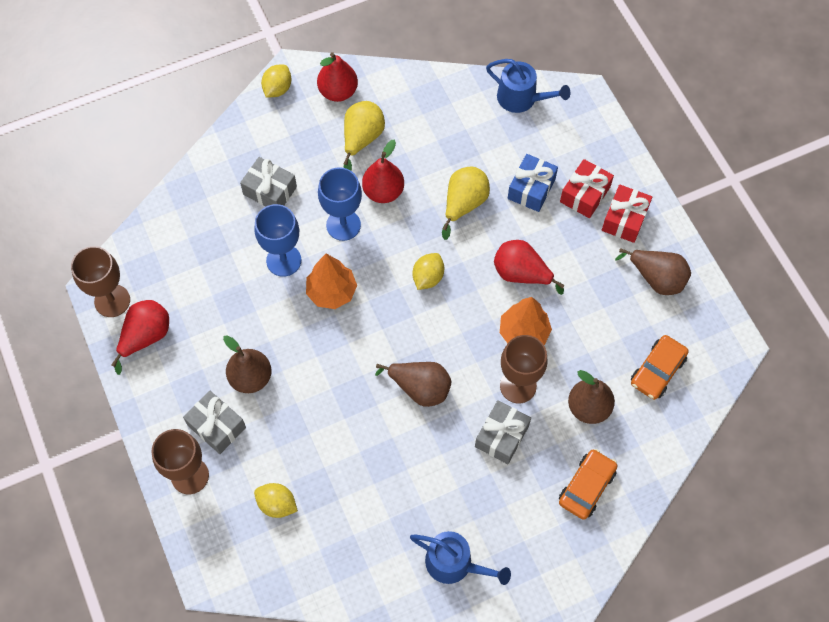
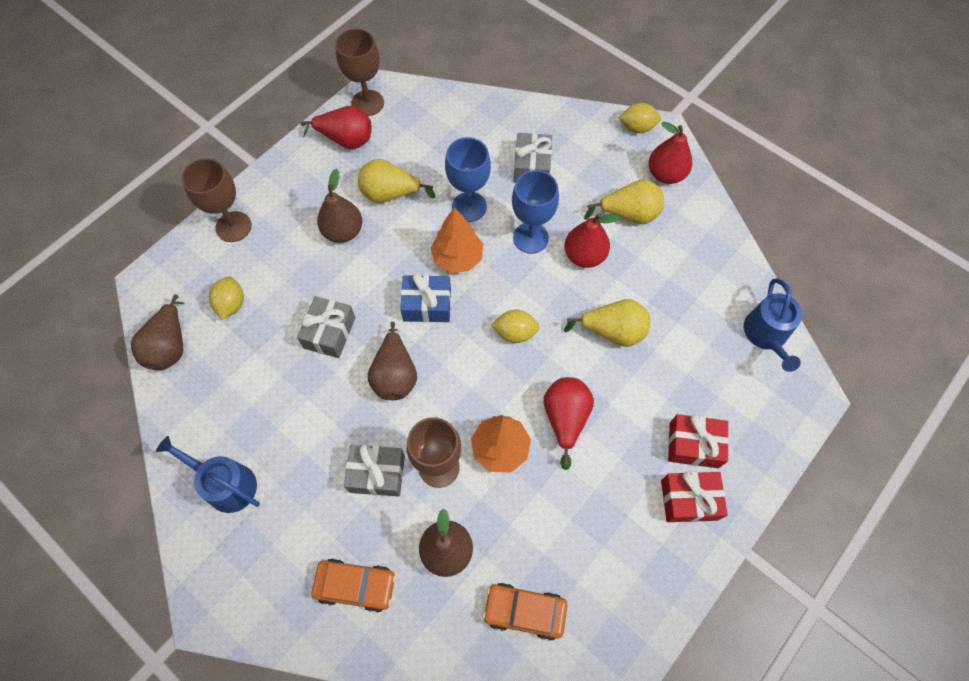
camera: 65 degrees right, 0 degrees up
grey gift [183,391,246,454] -> grey gift moved to [297,296,356,358]
blue watering can [410,531,511,585] -> blue watering can turned 120 degrees clockwise [156,436,260,513]
blue gift [508,154,558,212] -> blue gift moved to [400,273,451,322]
brown pear [615,248,691,295] -> brown pear moved to [131,294,184,371]
none -> yellow pear [358,159,435,203]

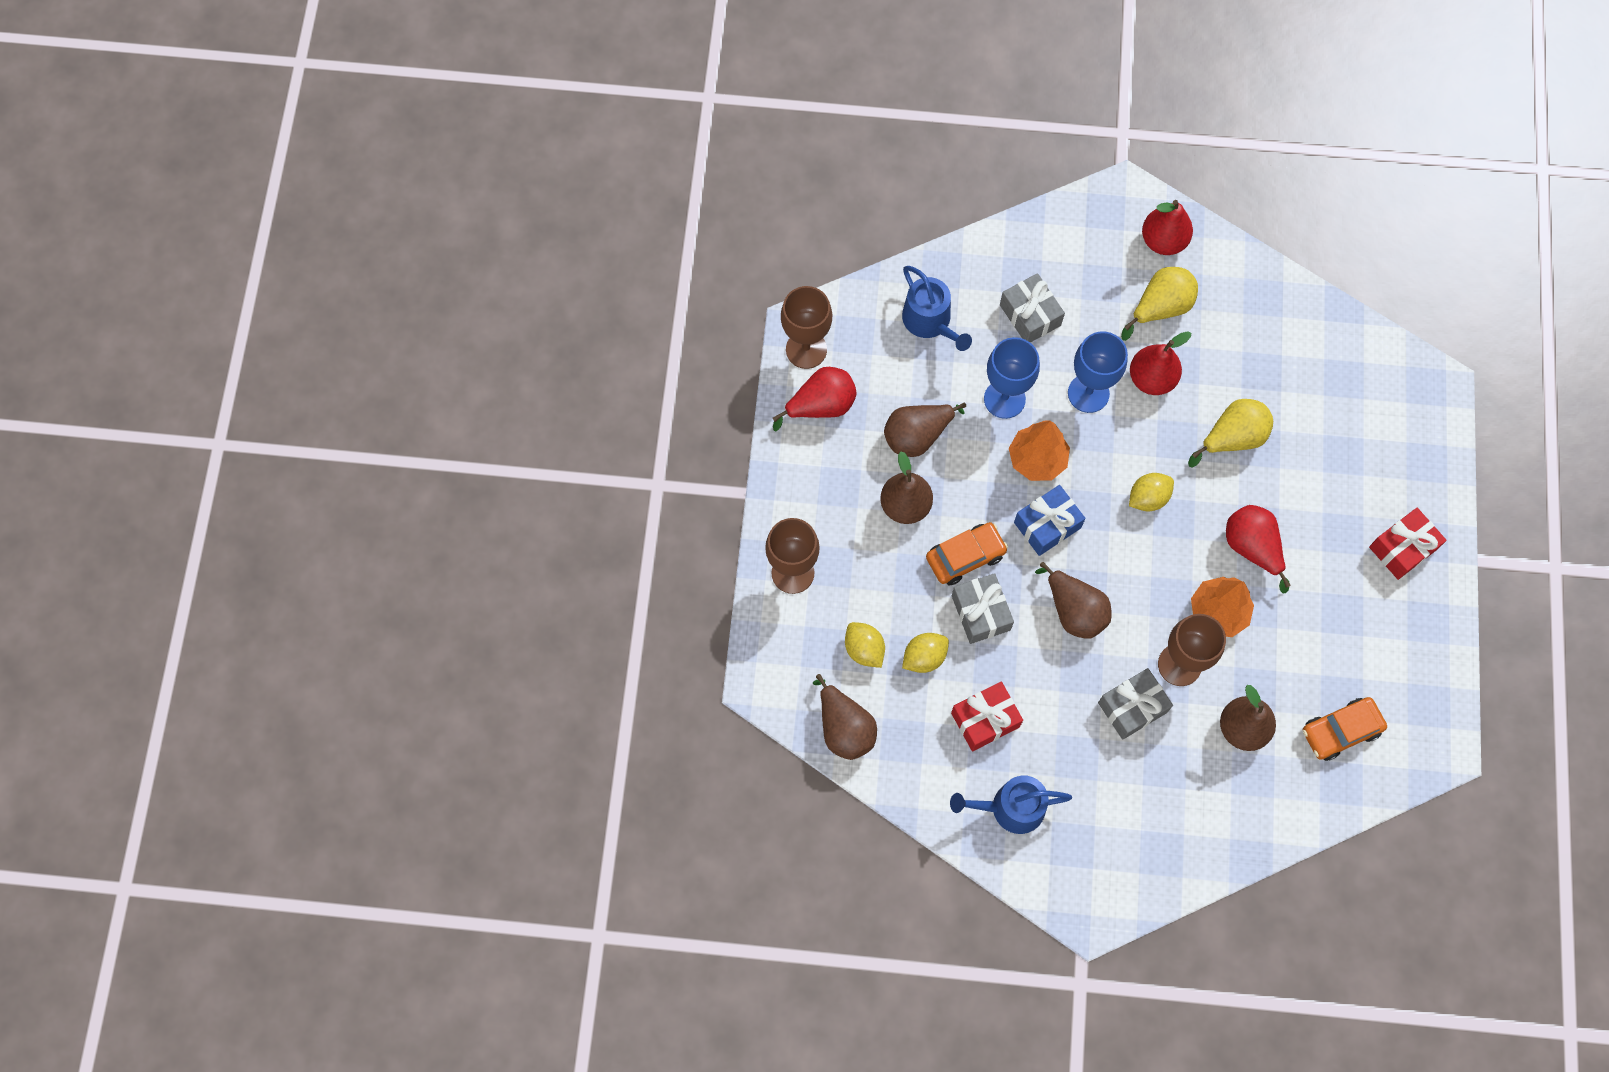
camera: 35 degrees left, 5 degrees up
orange car [312,559,396,613] -> orange car moved to [926,522,1008,585]
yellow pear [358,159,435,203] -> brown pear [884,403,966,457]
yellow lemon [619,103,661,133] -> yellow lemon moved to [902,633,949,673]
red gift [668,414,729,468] -> red gift moved to [951,682,1023,751]
blue watering can [744,278,802,372] -> blue watering can moved to [902,266,972,351]

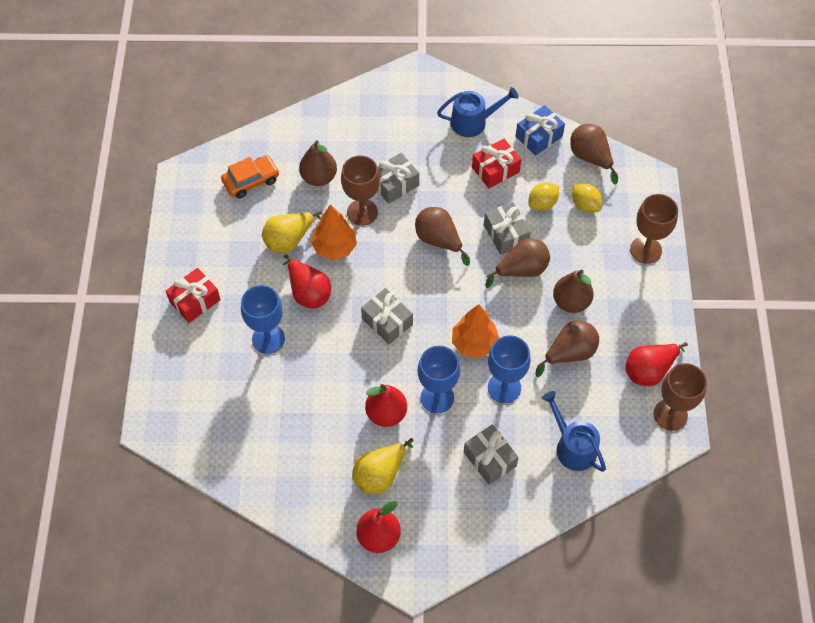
camera: 175 degrees right, 10 degrees down
orange car [926,522,1008,585] -> brown pear [485,238,550,288]
blue gift [1014,485,1085,556] -> blue gift moved to [516,105,565,156]
yellow lemon [1129,473,1174,511] -> grey gift [361,288,413,344]
yellow pear [1188,399,1273,468] -> yellow pear moved to [262,211,322,253]
none -> blue goblet [241,285,285,354]

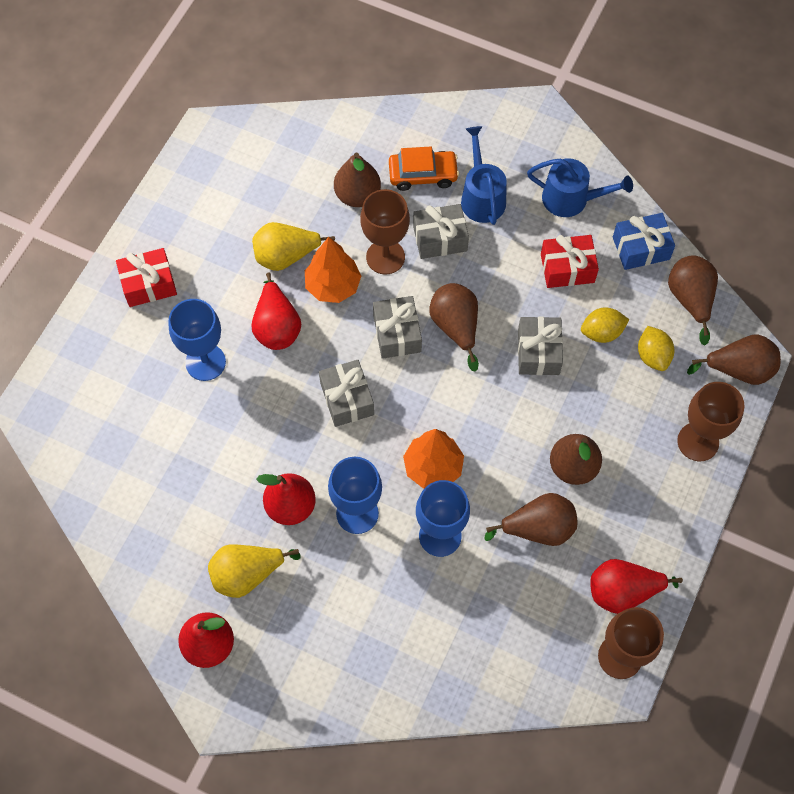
camera: 25 degrees right, 5 degrees up
orange car [221,155,280,198] -> orange car moved to [389,147,459,191]
grey gift [464,424,519,485] -> grey gift moved to [373,296,422,359]
brown pear [485,238,550,288] -> brown pear moved to [687,334,781,385]
blue watering can [542,391,606,472] -> blue watering can moved to [461,126,507,225]

